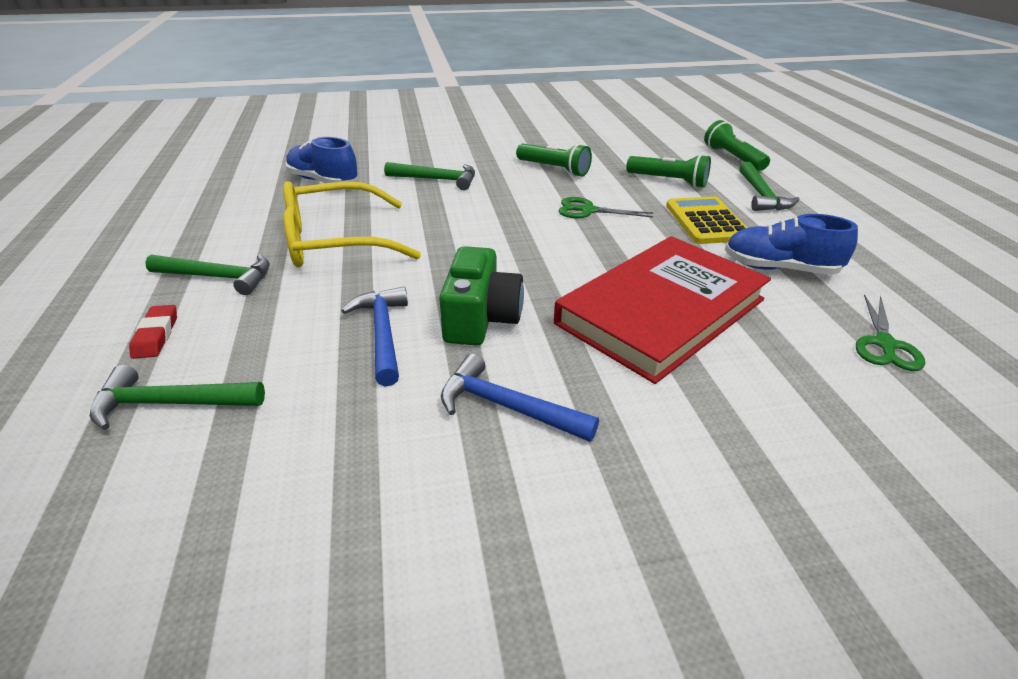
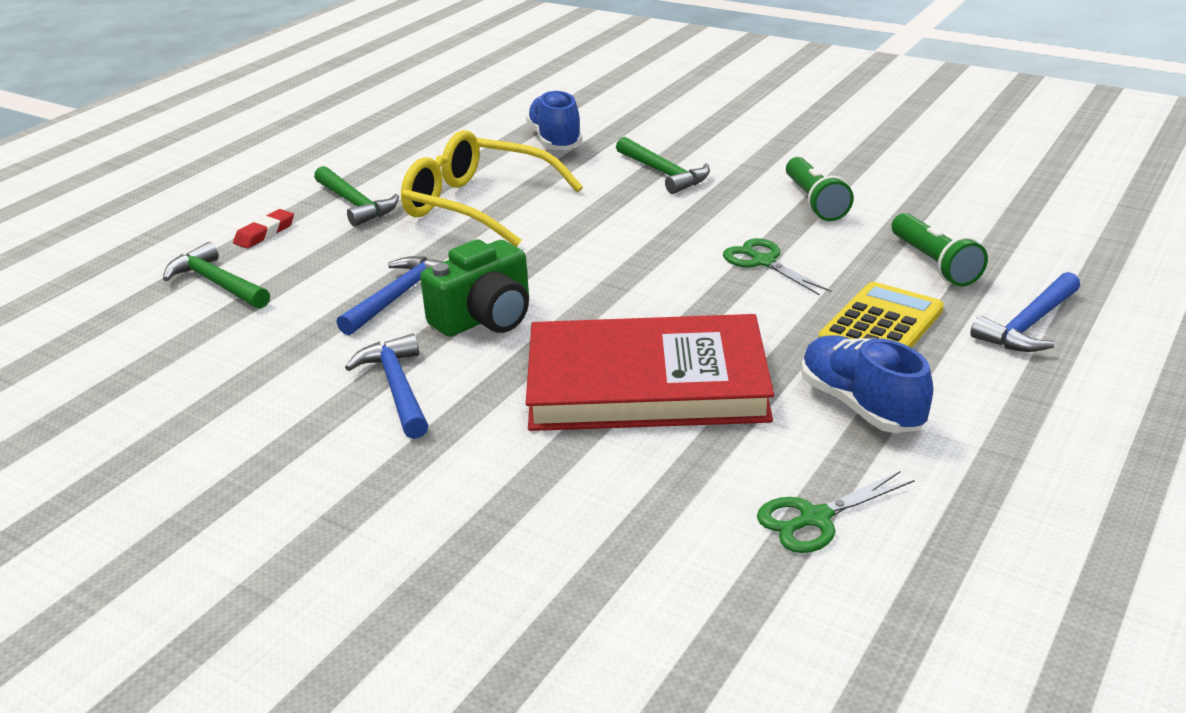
camera: 45 degrees right, 5 degrees down
green flashlight [704,120,770,171] -> none
green hammer [739,162,800,211] -> blue hammer [970,272,1080,352]

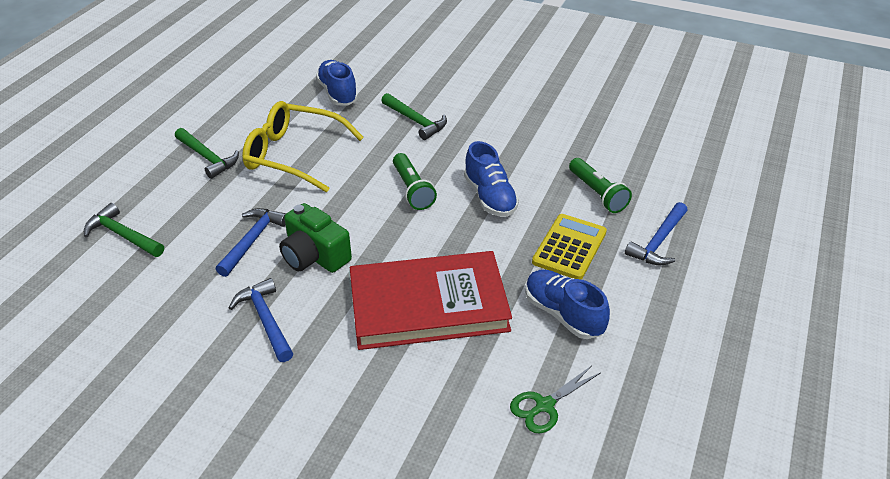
camera: 10 degrees left, 10 degrees up
red eraser [233,209,294,248] -> none
green camera [420,239,529,337] -> green camera turned 90 degrees clockwise [279,203,352,273]
green scissors [723,238,831,296] -> blue shoe [464,141,519,217]
green flashlight [786,157,854,221] -> green flashlight moved to [393,153,437,210]

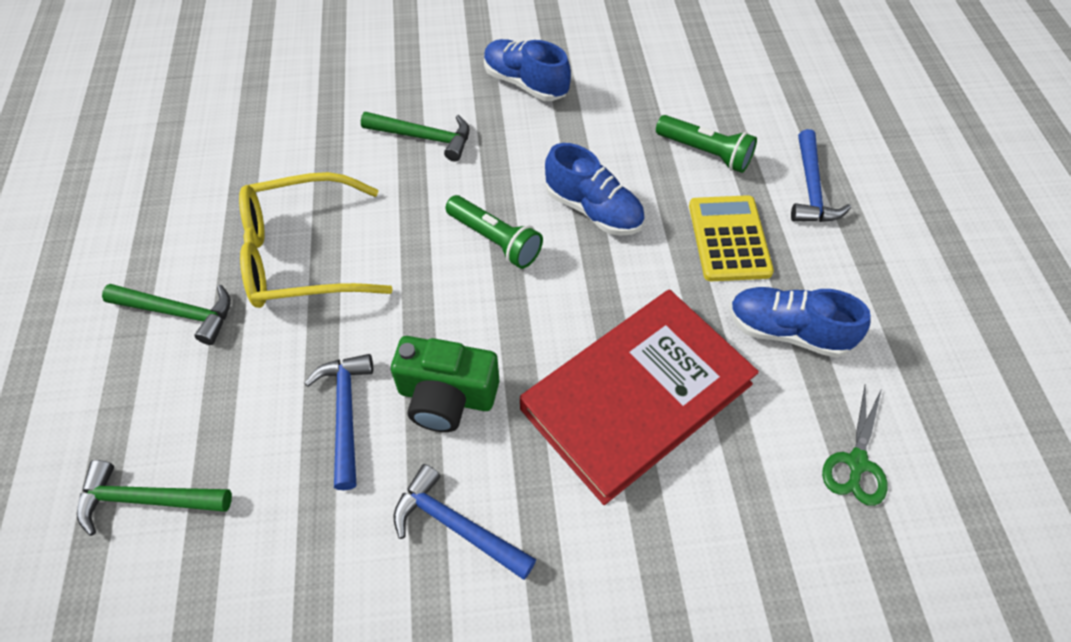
camera: 30 degrees left, 15 degrees up
blue shoe [316,60,358,105] -> blue shoe moved to [484,39,571,101]

